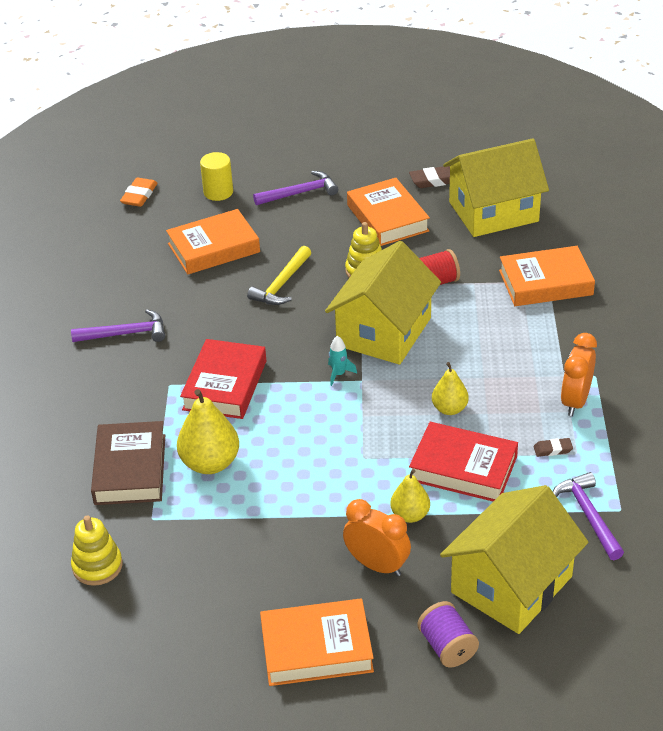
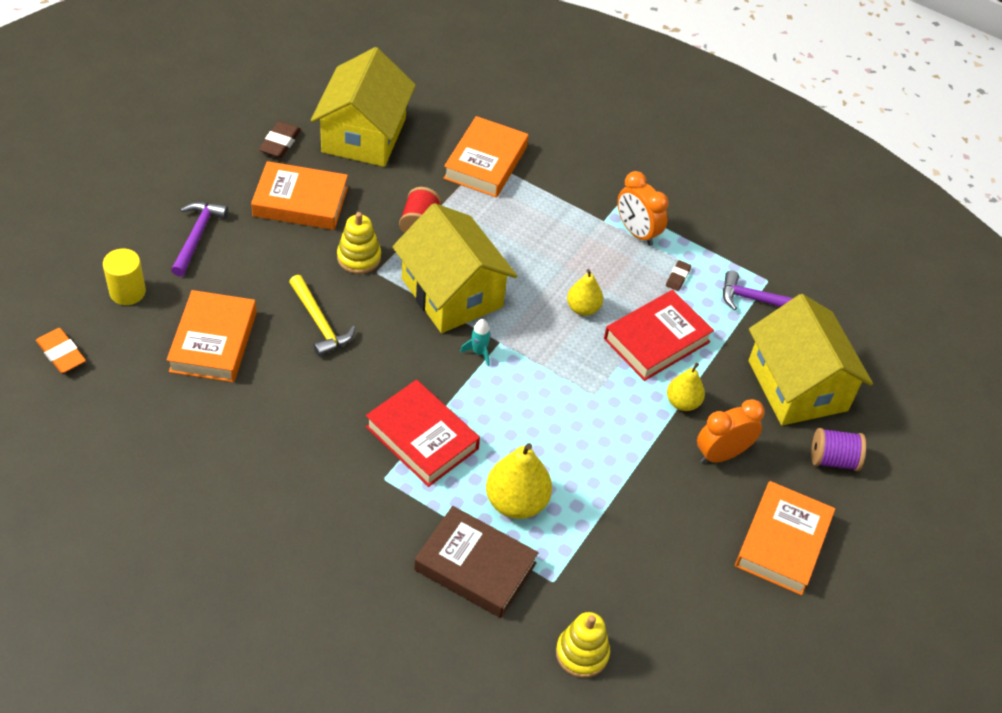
camera: 65 degrees left, 10 degrees up
purple hammer [71,309,165,342] -> none

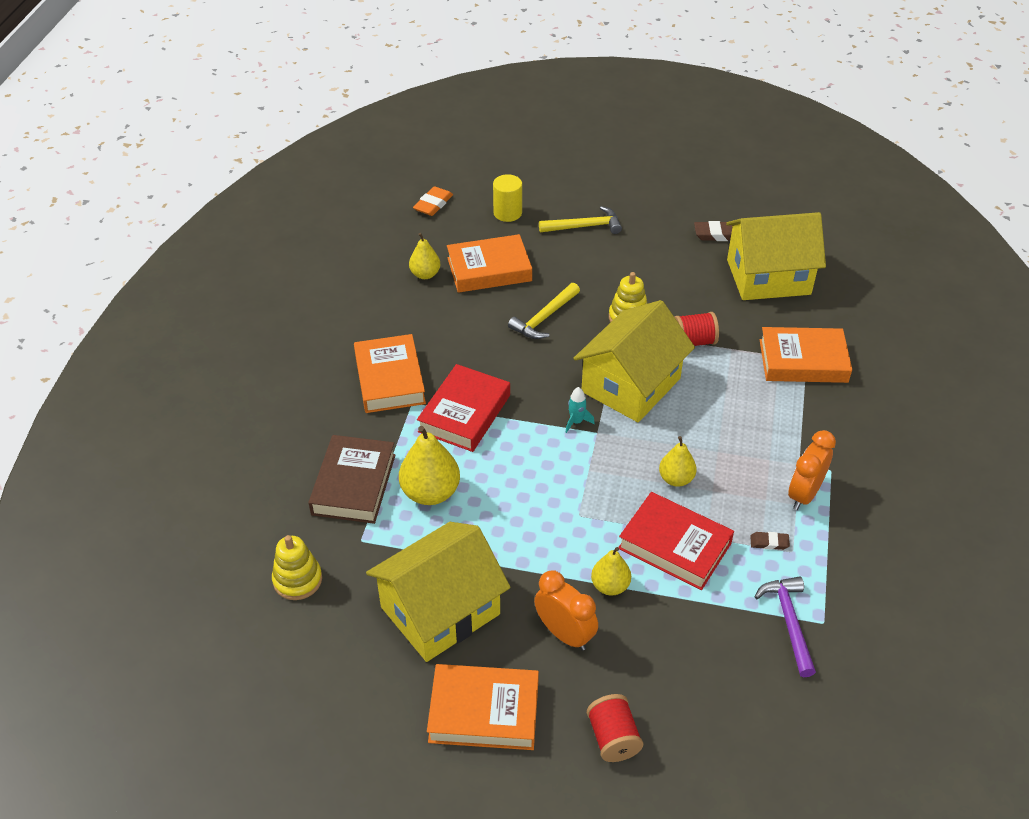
camera: 75 degrees right, 5 degrees down
purple hammer [171,202,228,277] -> yellow hammer [539,206,622,234]
orange book [251,161,348,230] -> orange book moved to [354,334,426,413]
yellow house [748,294,873,426] -> yellow house moved to [366,522,511,662]
purple spool [811,428,866,471] -> red spool [587,694,643,762]
none -> yellow pear [409,233,440,279]

